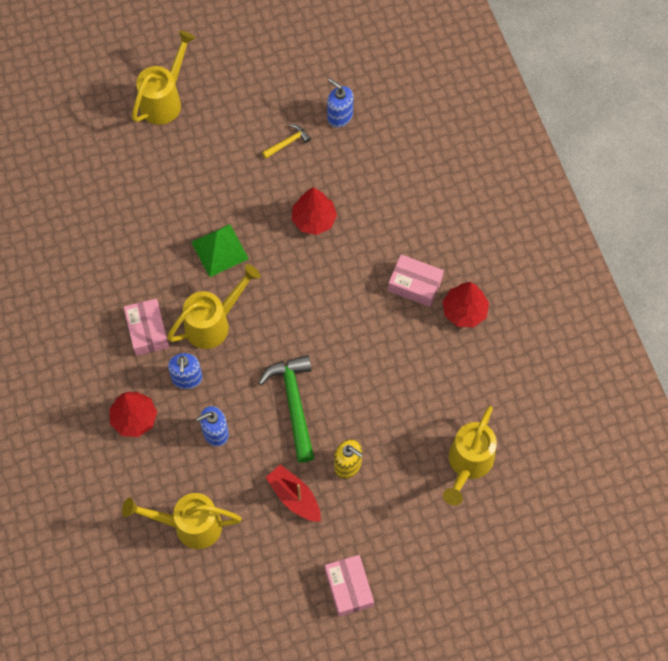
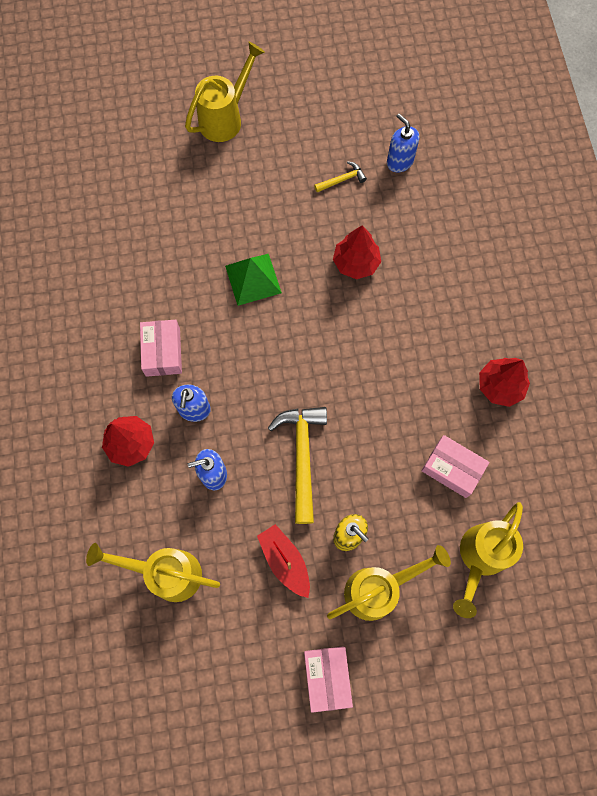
camera: 10 degrees right, 5 degrees up
yellow watering can [167,264,261,349] -> yellow watering can moved to [327,545,451,621]
green hammer [258,355,314,463] -> yellow hammer [268,407,327,524]
pink box [388,255,444,307] -> pink box moved to [421,435,489,498]

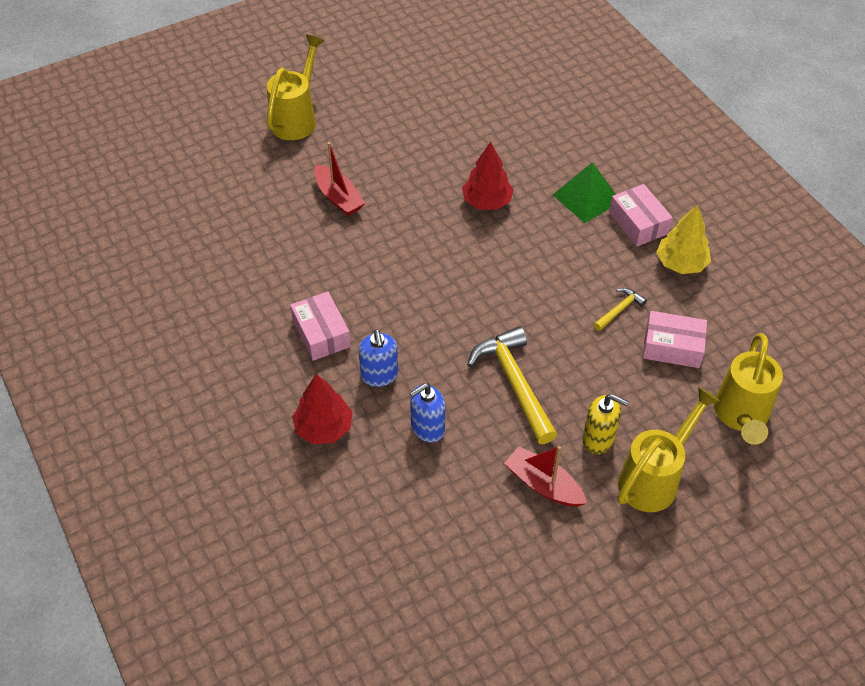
camera: 20 degrees left, 20 degrees down
yellow watering can [86,543,220,602] -> none
green pyramid [225,254,282,306] -> green pyramid moved to [553,162,616,223]
pink box [304,646,353,713] -> pink box moved to [609,184,673,246]
yellow hammer [314,161,367,193] -> yellow hammer moved to [594,288,647,331]
blue soap dispenser [387,114,419,172] -> none
red tree [479,358,530,407] -> yellow tree [656,205,711,274]
none -> red boat [314,142,365,216]

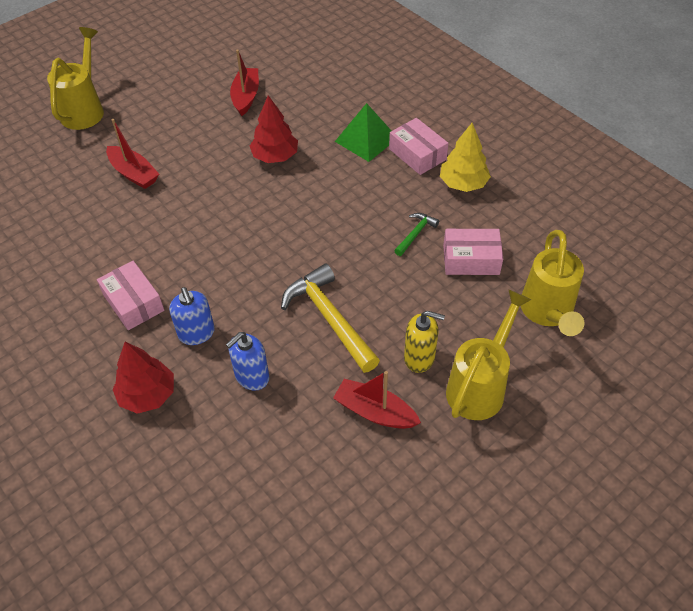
camera: 10 degrees left, 0 degrees up
yellow hammer [594,288,647,331] -> green hammer [394,213,439,256]
none -> red boat [230,50,259,116]

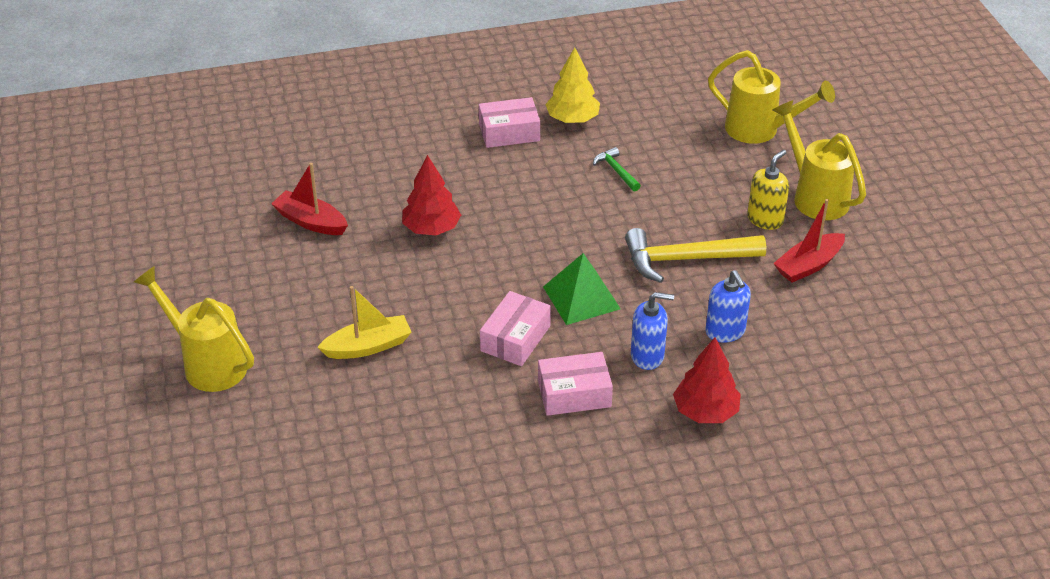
camera: 65 degrees left, 10 degrees down
red boat [106,119,159,189] -> yellow boat [317,286,412,359]
green pyramid [335,103,391,162] -> green pyramid moved to [543,253,621,325]
pink box [443,229,503,275] -> pink box moved to [480,291,551,366]

